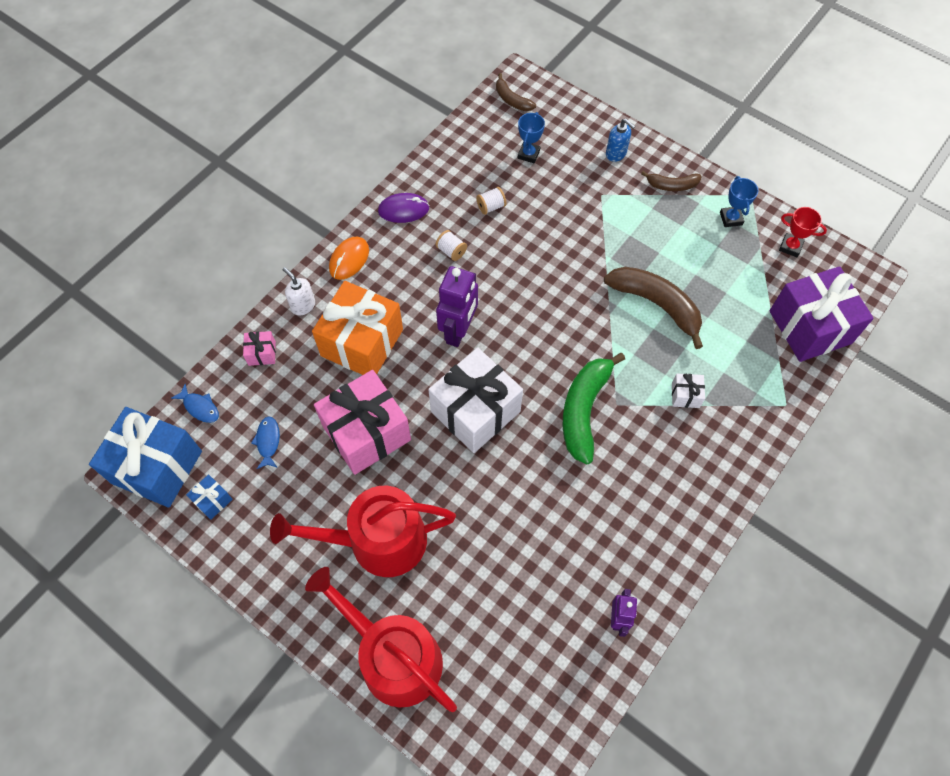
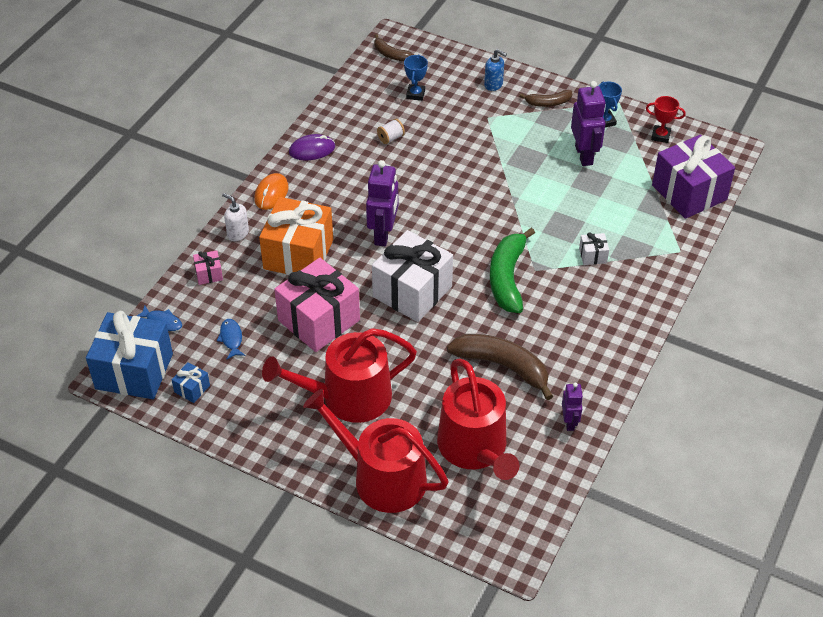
camera: 10 degrees left, 15 degrees down
white spool [436,230,467,261] -> none
brown banana [604,267,703,349] -> brown banana moved to [447,334,553,400]
none -> red watering can [437,359,519,480]
none -> purple robot [571,81,606,166]

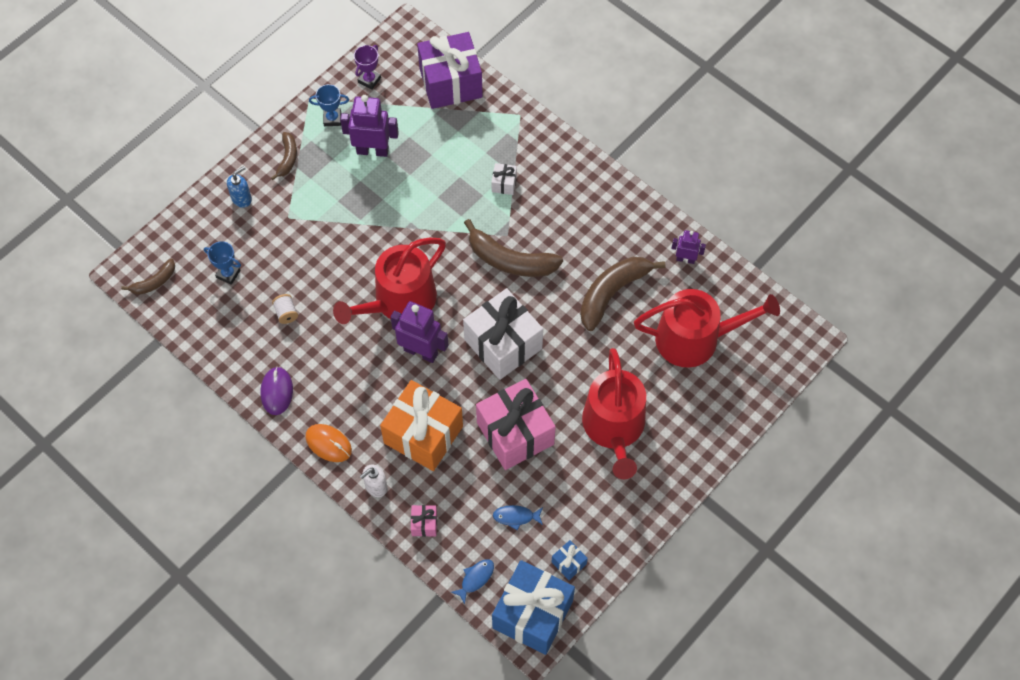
camera: 75 degrees left, 15 degrees up
red watering can [303,389,449,513] -> red watering can moved to [333,238,446,324]
green banana [490,228,535,313] -> brown banana [464,219,563,277]
red trophy [646,96,686,143] -> purple trophy [354,45,381,90]

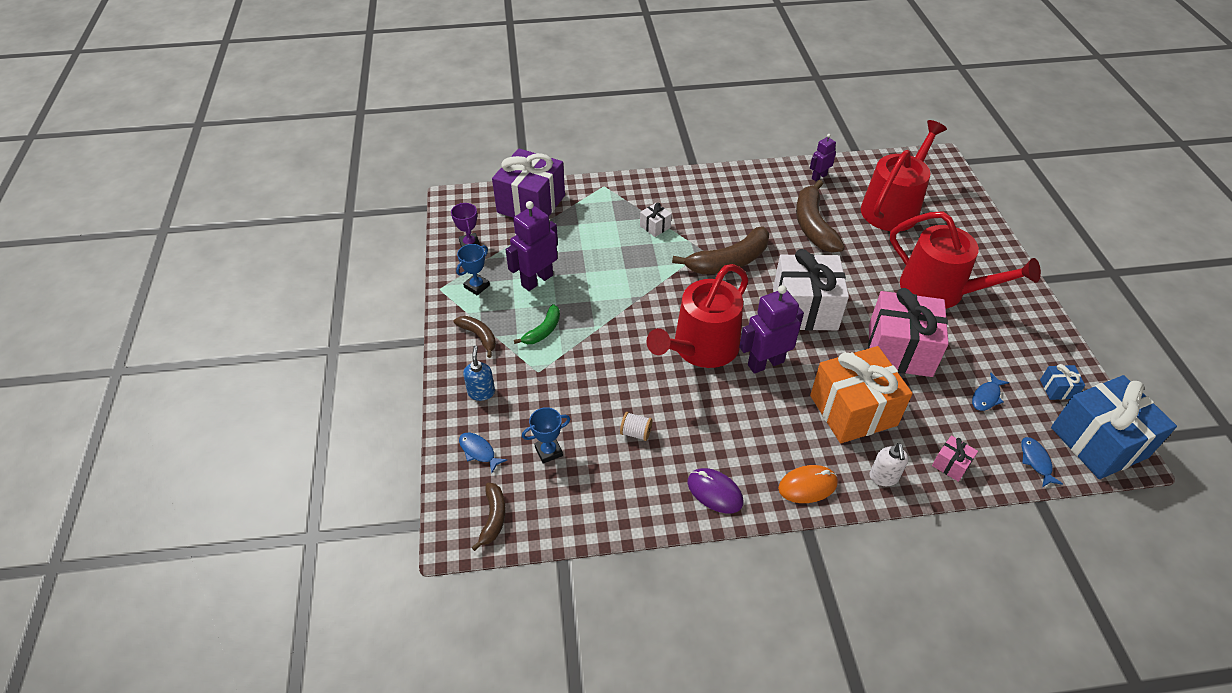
camera: 50 degrees left, 15 degrees down
red watering can [333,238,446,324] -> red watering can turned 45 degrees clockwise [646,264,748,368]
none -> blue fish [459,432,507,473]
none -> green banana [514,304,560,344]

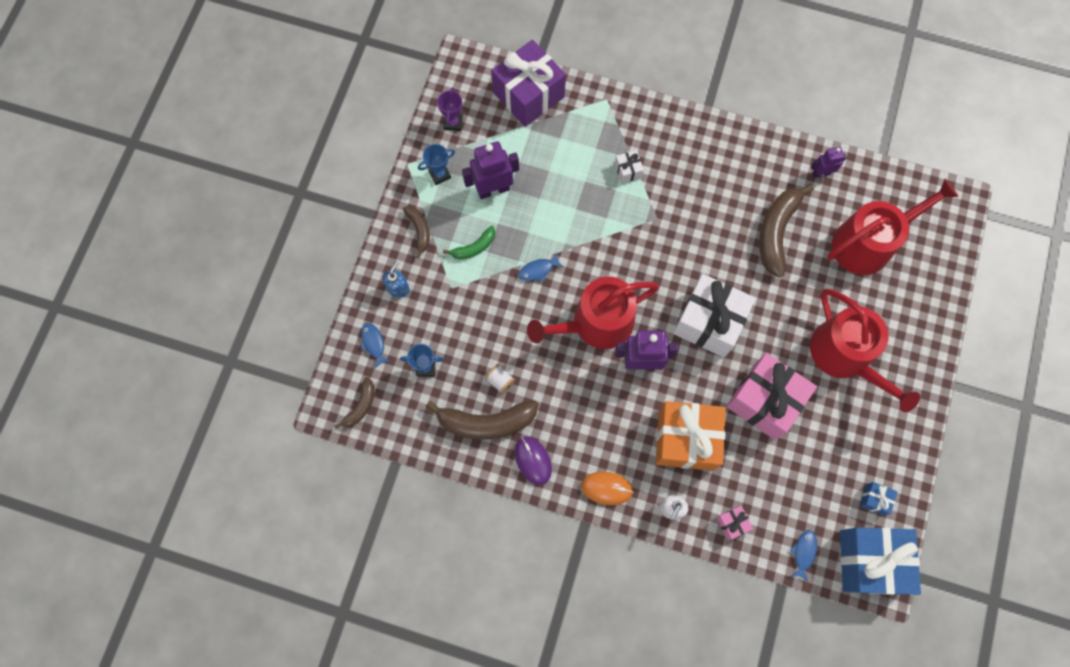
camera: 25 degrees right, 25 degrees up
brown banana [672,227,769,274] -> brown banana moved to [426,400,538,440]
blue fish [972,372,1009,411] -> blue fish moved to [518,253,564,281]

